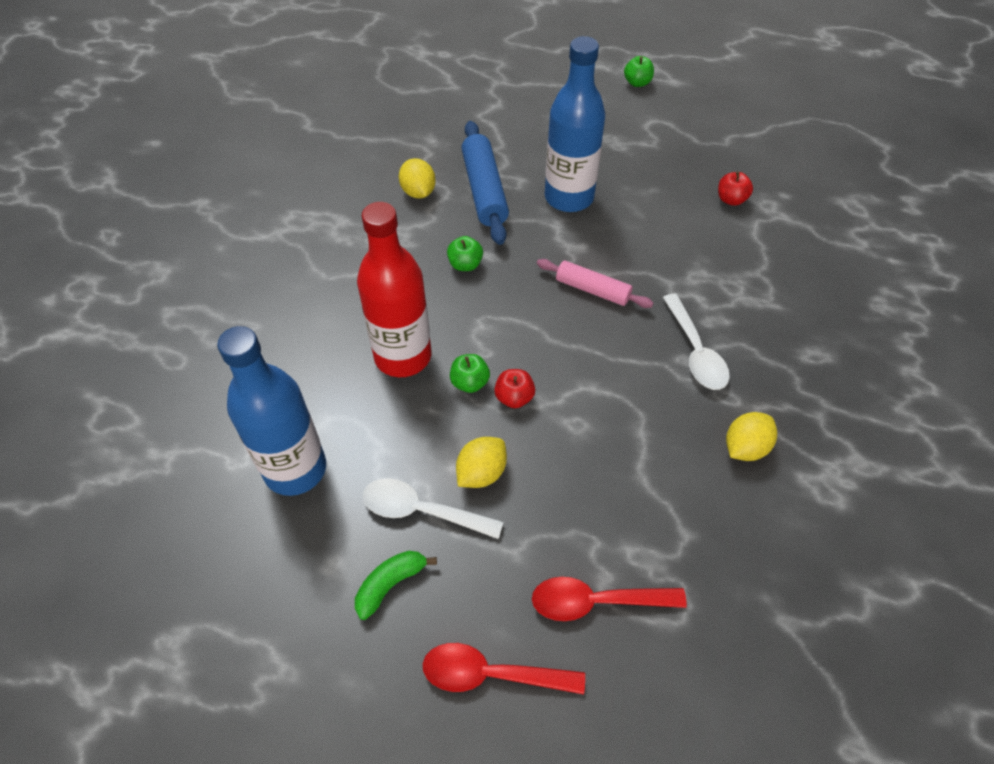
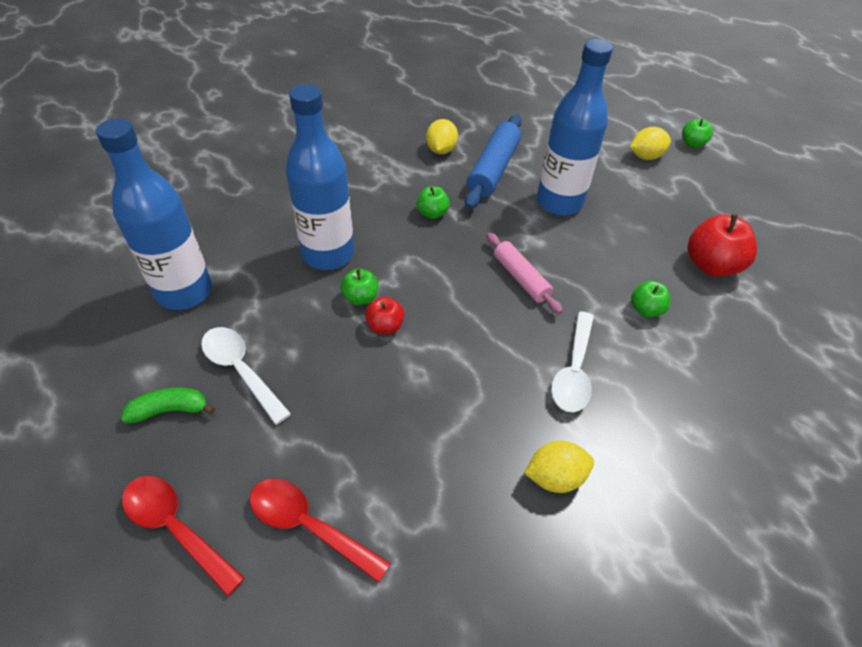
camera: 30 degrees right, 5 degrees down
red bottle [357,202,431,377] -> blue bottle [286,84,354,270]
yellow lemon [456,437,507,488] -> yellow lemon moved to [630,127,671,160]
red apple [718,171,753,206] -> red apple [688,214,757,277], size x1.78
none -> green apple [631,281,670,317]

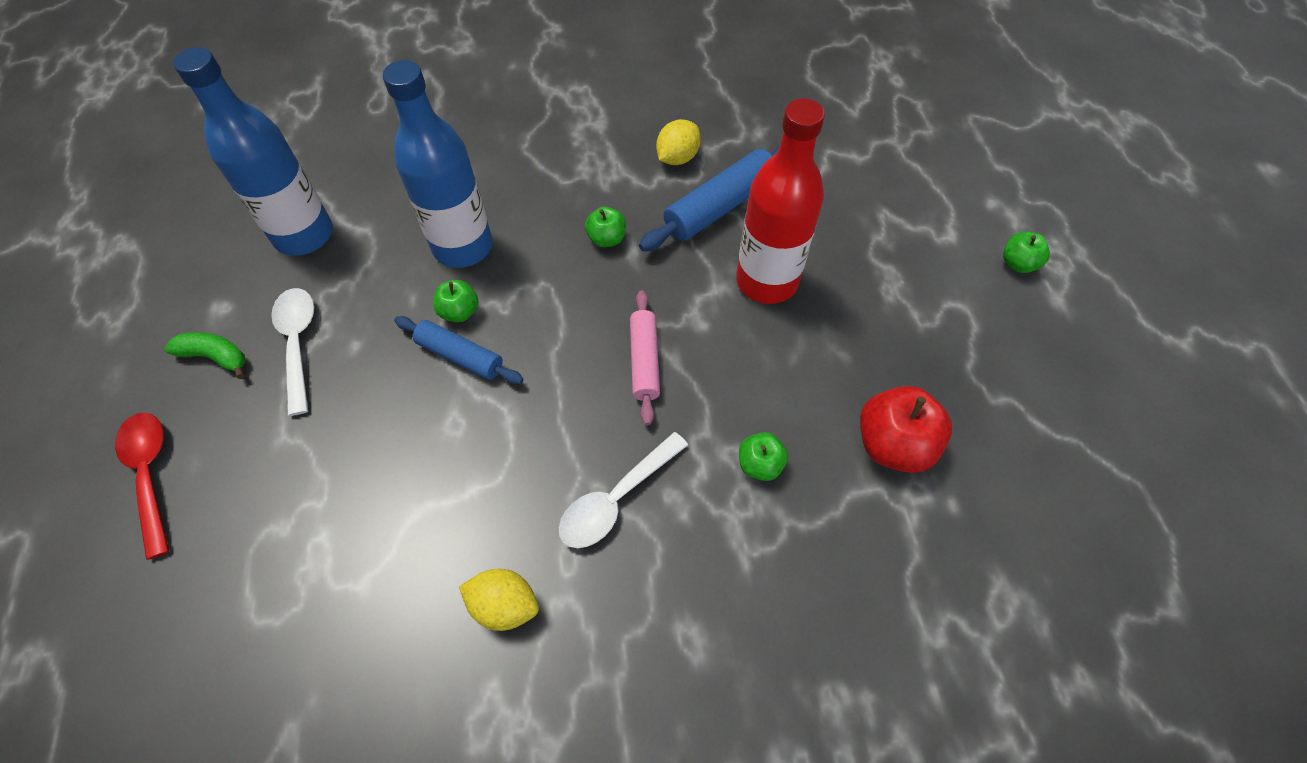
camera: 30 degrees right, 10 degrees up
red spoon [250,479,391,583] -> none
red apple [365,297,404,334] -> blue rolling pin [394,316,523,384]
blue bottle [537,39,613,216] -> red bottle [736,98,825,304]
yellow lemon [630,127,671,160] -> none

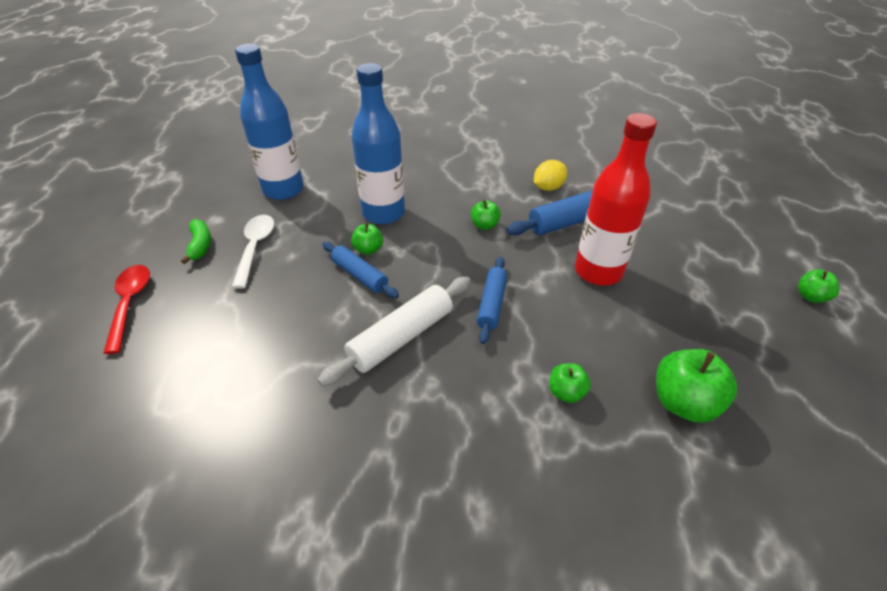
camera: 15 degrees right, 15 degrees down
green banana [165,332,245,379] -> green banana turned 45 degrees clockwise [181,219,211,264]
yellow lemon [459,569,539,631] -> none
white spoon [559,432,688,548] -> none
pink rolling pin [630,290,660,425] -> blue rolling pin [477,257,507,344]
red apple [860,386,952,473] -> green apple [656,349,737,423]
none -> white rolling pin [318,277,471,386]

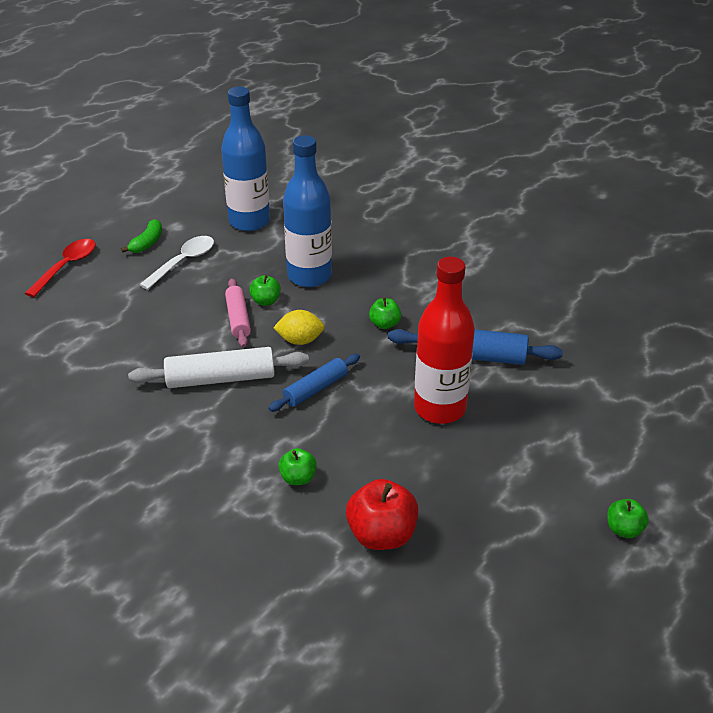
camera: 35 degrees right, 5 degrees down
blue rolling pin [323,242,399,298] -> pink rolling pin [225,278,251,348]
yellow lemon [534,160,567,191] -> yellow lemon moved to [273,310,324,345]
green apple [656,349,737,423] -> red apple [346,479,418,550]

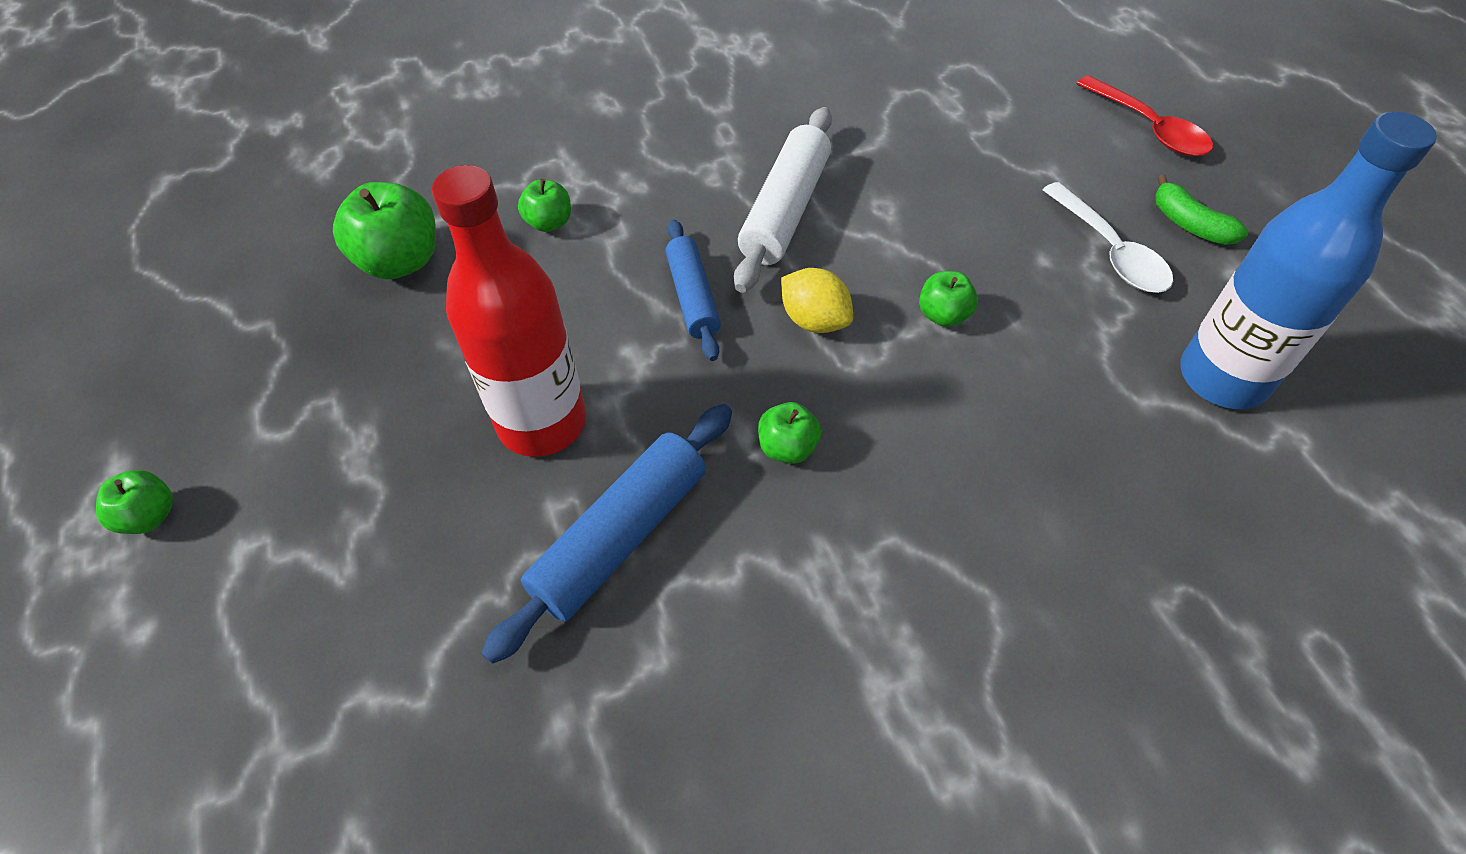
camera: 120 degrees right, 15 degrees up
pink rolling pin [225,278,251,348] -> none
yellow lemon [273,310,324,345] -> yellow lemon turned 75 degrees counterclockwise [781,268,853,333]
blue bottle [283,135,332,287] -> none
red apple [346,479,418,550] -> green apple [333,182,436,279]

